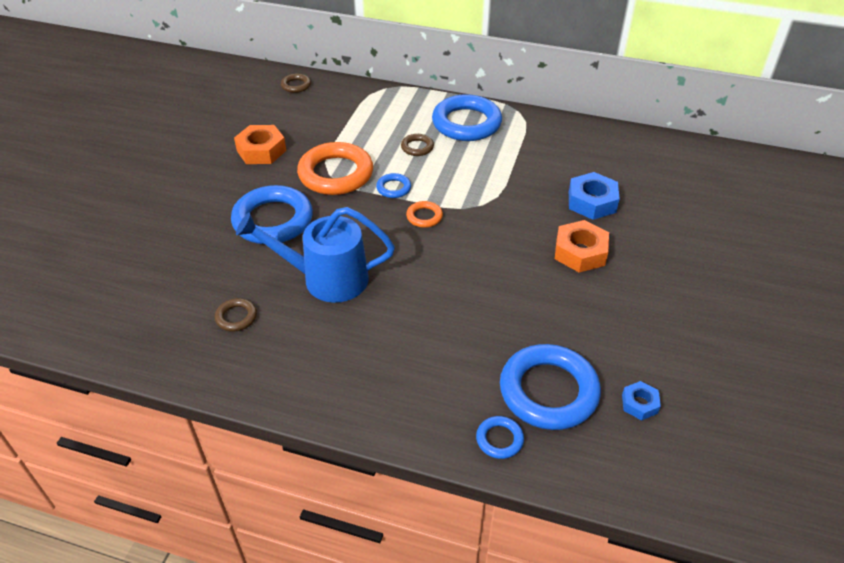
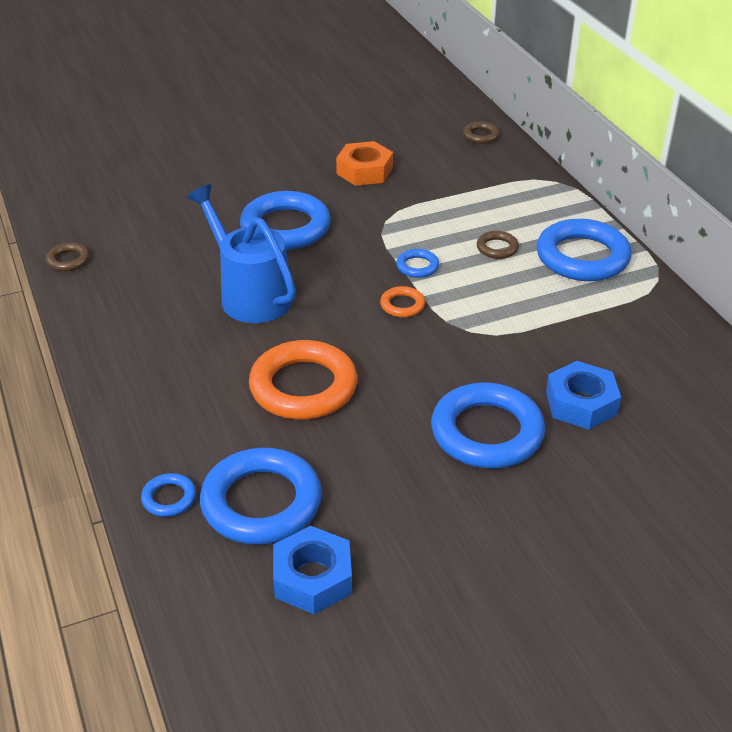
camera: 50 degrees right, 5 degrees down
brown ring [215,298,257,332] -> brown ring moved to [46,243,90,271]
orange ring [297,142,373,195] -> orange ring moved to [249,340,357,419]
orange nut [555,220,609,272] -> blue ring [431,382,545,468]
blue nut [622,381,661,420] -> blue nut [273,526,352,614], size x1.77

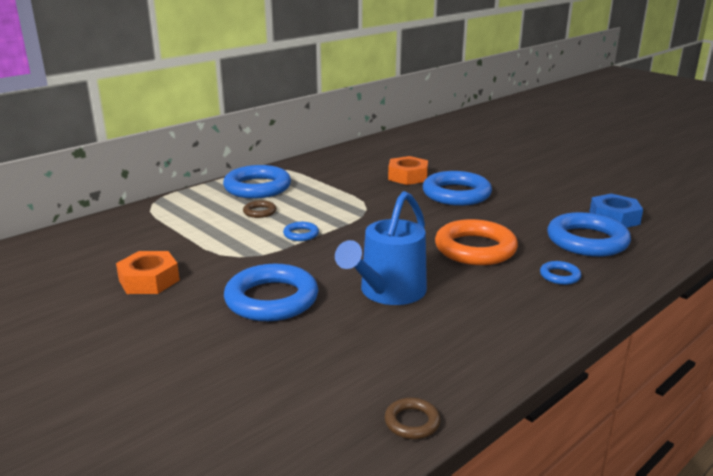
camera: 110 degrees left, 15 degrees down
blue ring [141,473,196,517] -> blue ring moved to [540,261,581,285]
orange ring [380,286,425,317] -> none
brown ring [463,122,499,144] -> none
blue nut [546,361,621,430] -> orange nut [388,156,428,185]

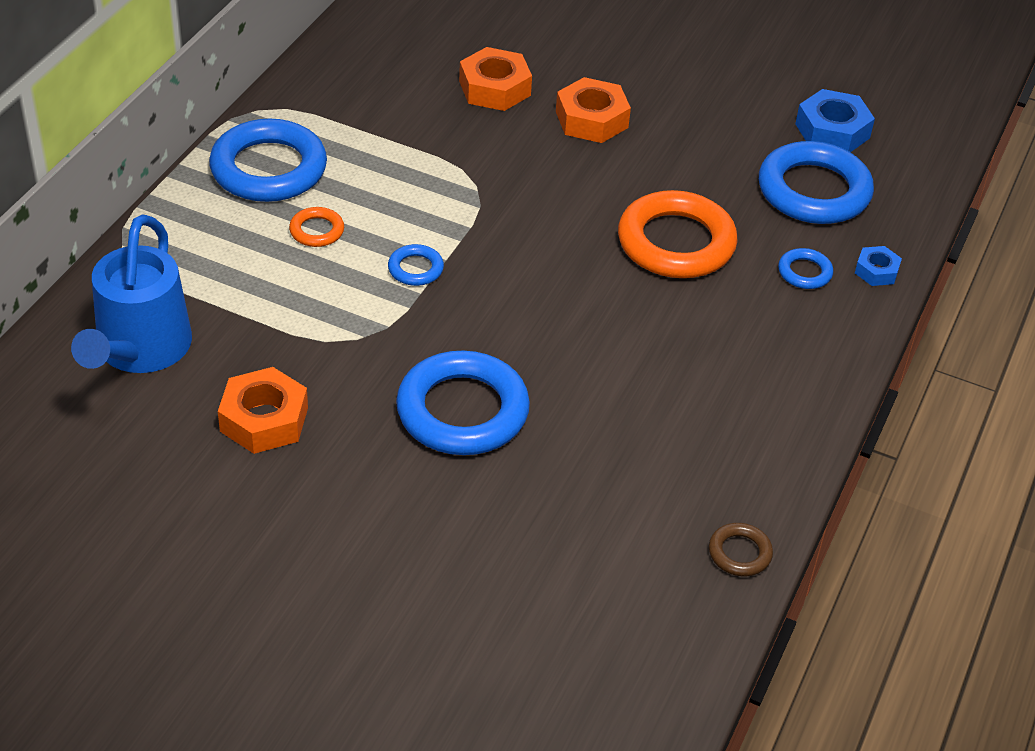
camera: 25 degrees left, 20 degrees up
brown ring [243,200,276,218] -> orange ring [289,207,344,247]
blue watering can [335,191,427,305] -> blue watering can moved to [71,214,192,373]
blue ring [423,171,492,206] -> orange nut [556,77,631,143]
none -> blue nut [855,246,902,286]

